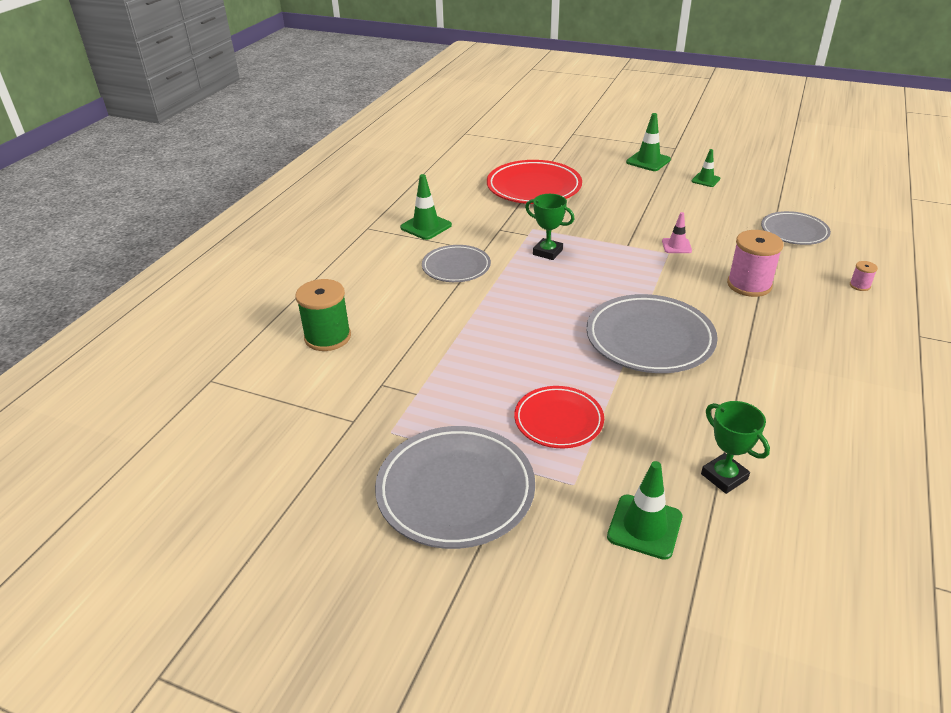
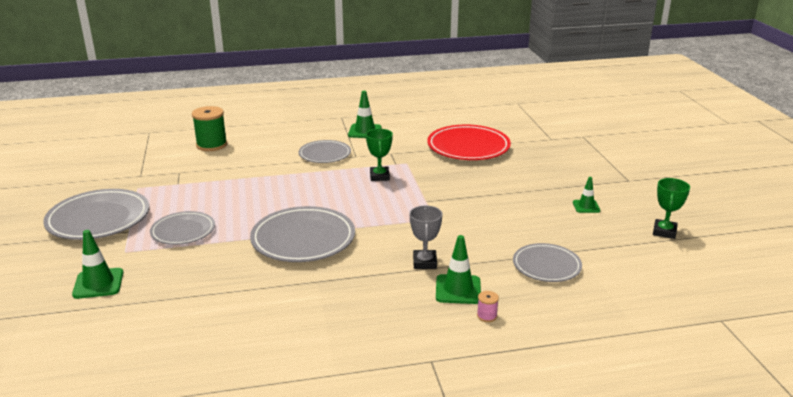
camera: 55 degrees right, 10 degrees down
red plate [514,386,604,448] -> grey plate [150,211,215,245]
green traffic cone [626,113,671,171] -> green traffic cone moved to [436,235,481,304]
pink traffic cone [662,212,692,253] -> none
green trophy [701,401,770,494] -> green trophy moved to [653,178,690,239]
pink spool [727,230,784,297] -> grey trophy [410,205,443,269]

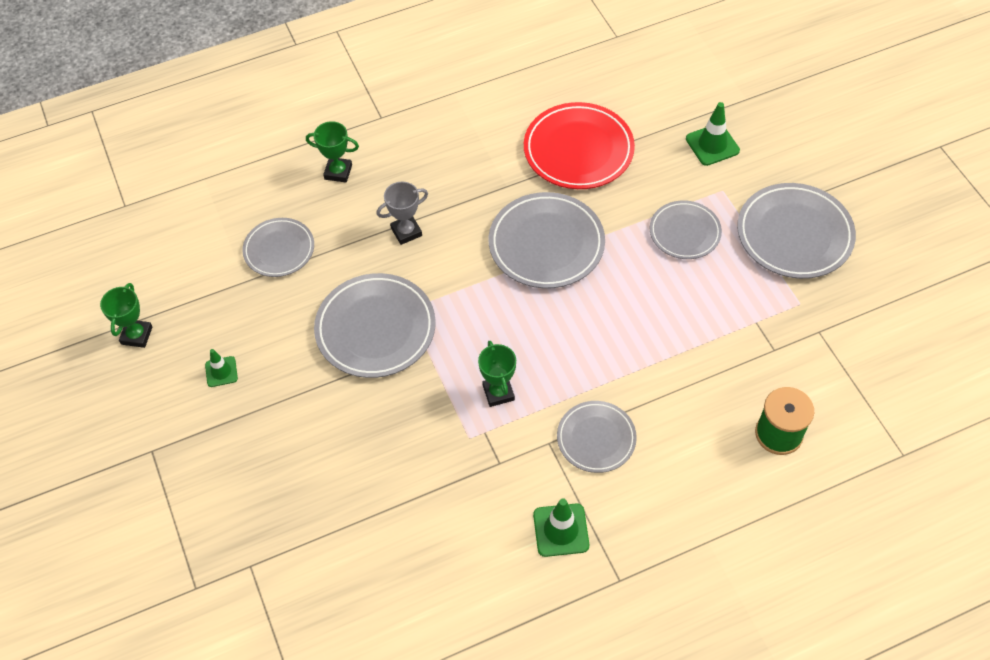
camera: 170 degrees right, 30 degrees up
grey trophy [410,205,443,269] -> grey trophy turned 75 degrees clockwise [376,181,428,245]
red plate [427,125,511,160] -> red plate moved to [524,102,635,189]
green traffic cone [436,235,481,304] -> none
pink spool [477,291,499,322] -> green trophy [306,121,359,182]
none -> grey plate [314,273,436,378]

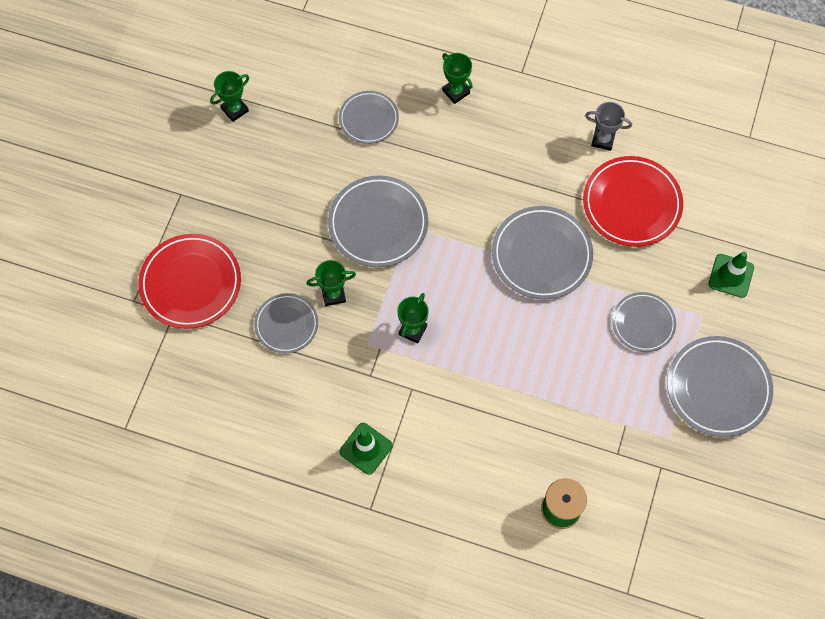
camera: 40 degrees right, 10 degrees up
green traffic cone [205,349,238,387] -> none
grey trophy [376,181,428,245] -> grey trophy moved to [585,102,632,151]
grey plate [557,401,637,473] -> grey plate moved to [254,293,318,354]
none -> red plate [138,234,241,329]
none -> green trophy [306,260,356,306]

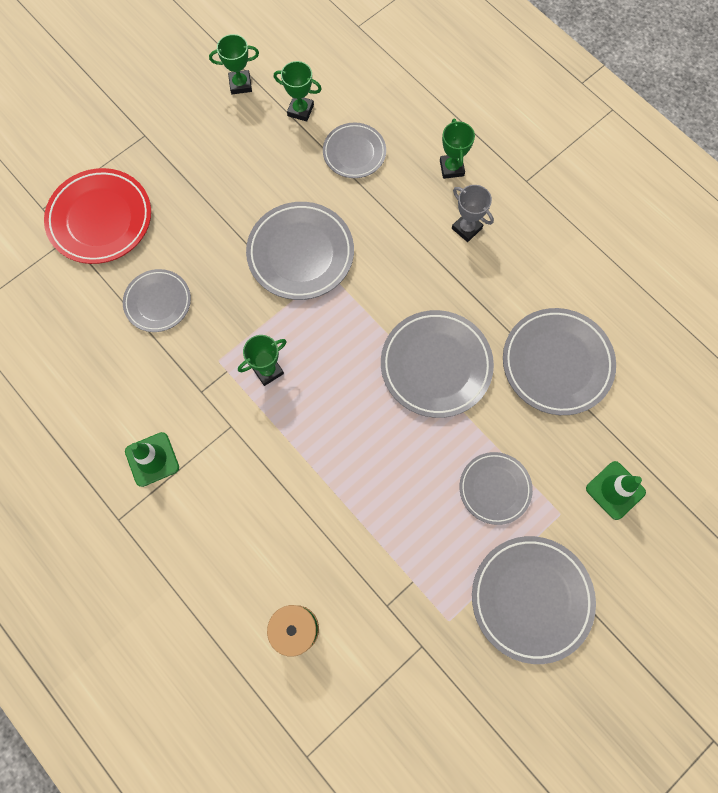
camera: 30 degrees right, 5 degrees up
green trophy [306,260,356,306] -> green trophy moved to [274,61,322,122]
red plate [583,156,683,247] -> grey plate [503,308,616,415]
grey trophy [585,102,632,151] -> grey trophy moved to [452,185,494,242]

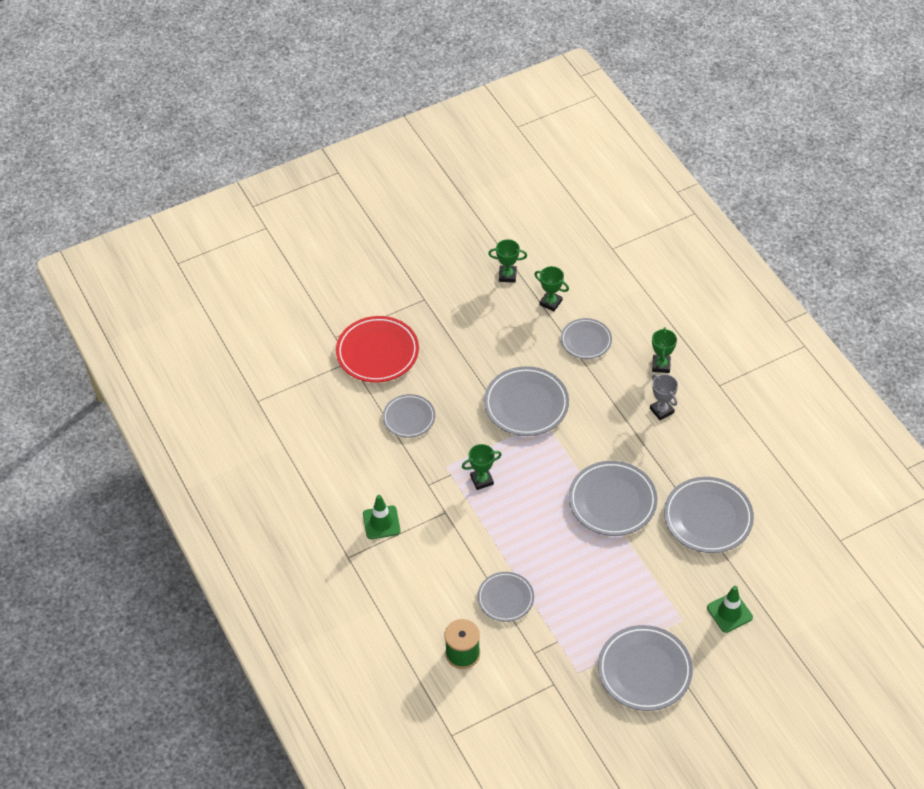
camera: 15 degrees right, 20 degrees down
grey plate [459,452,533,525] -> grey plate moved to [477,572,534,622]

